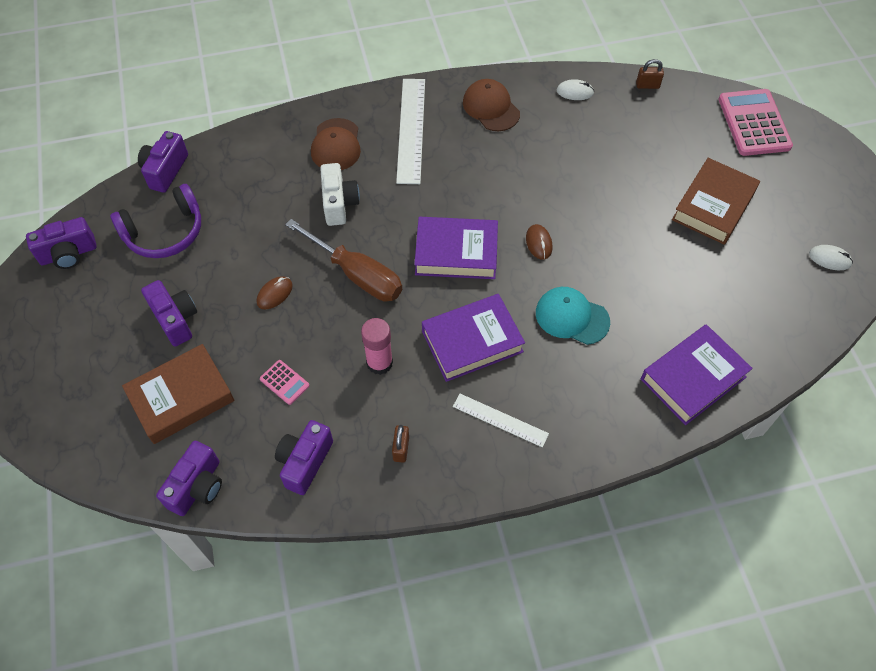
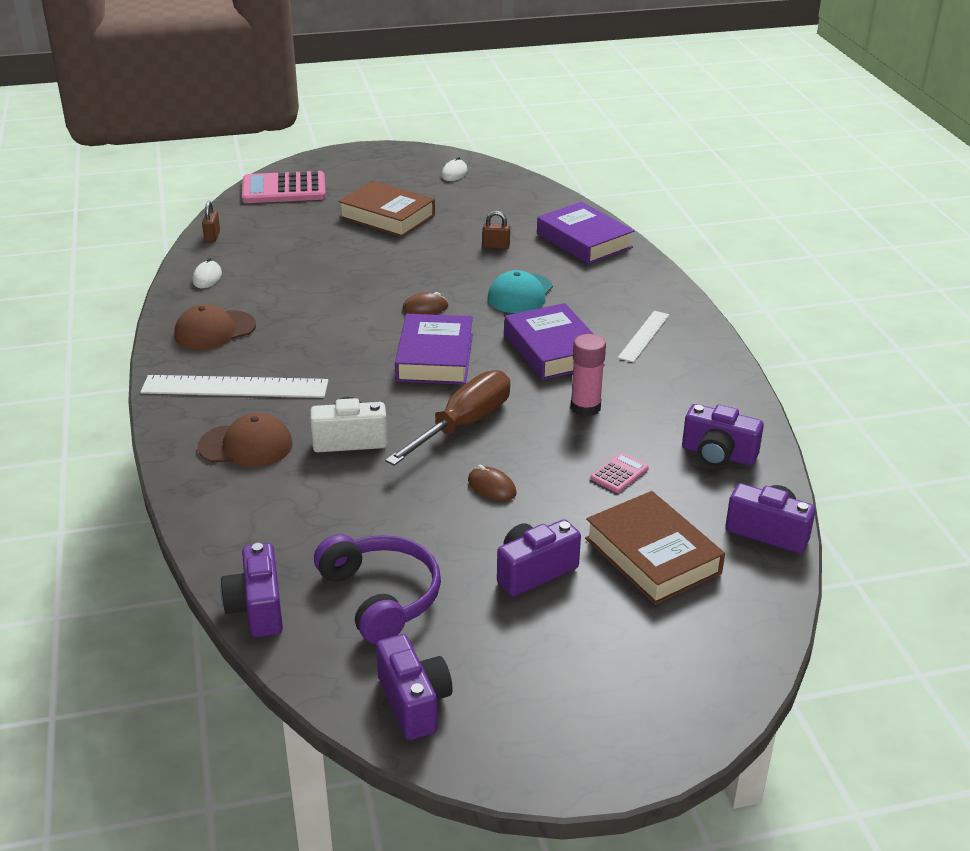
camera: 90 degrees left, 25 degrees down
purple camera [138,131,188,193] -> purple camera turned 60 degrees clockwise [220,543,283,637]
brown padlock [392,425,409,463] -> brown padlock moved to [483,211,510,249]

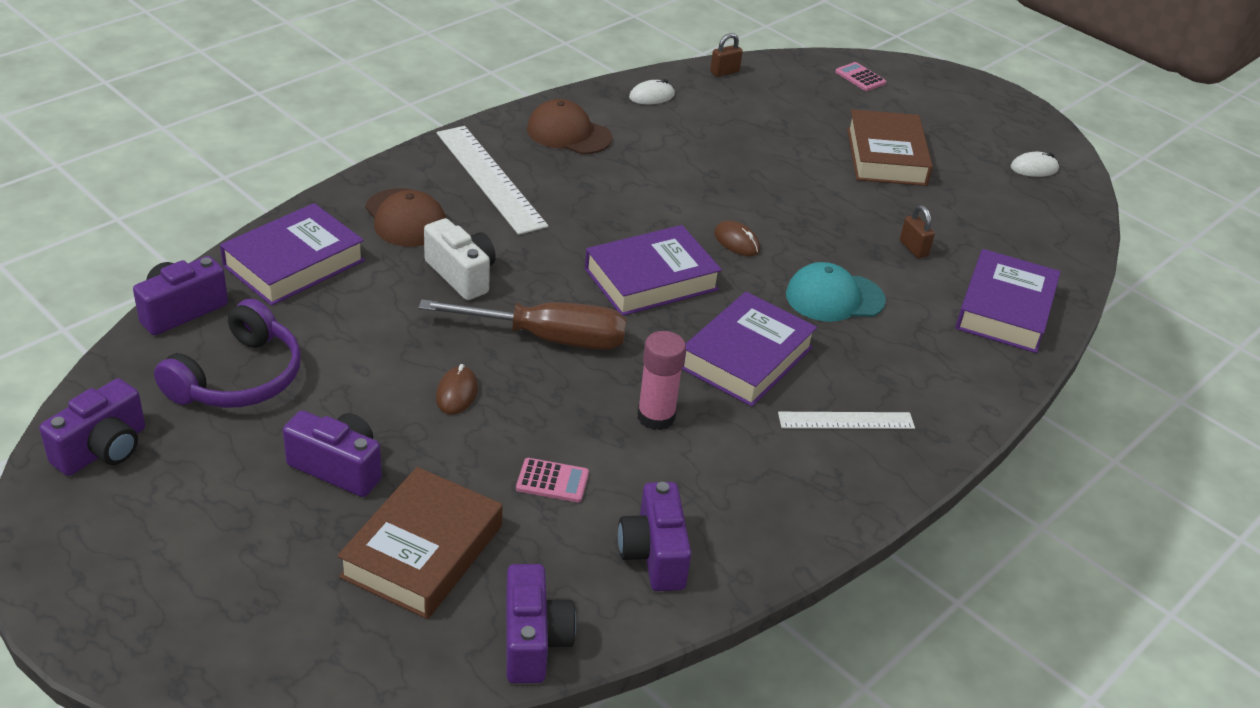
camera: 55 degrees right, 5 degrees up
pink calculator [242,171,326,203] -> pink calculator [835,62,886,91], size x0.46
none -> purple book [220,203,365,306]

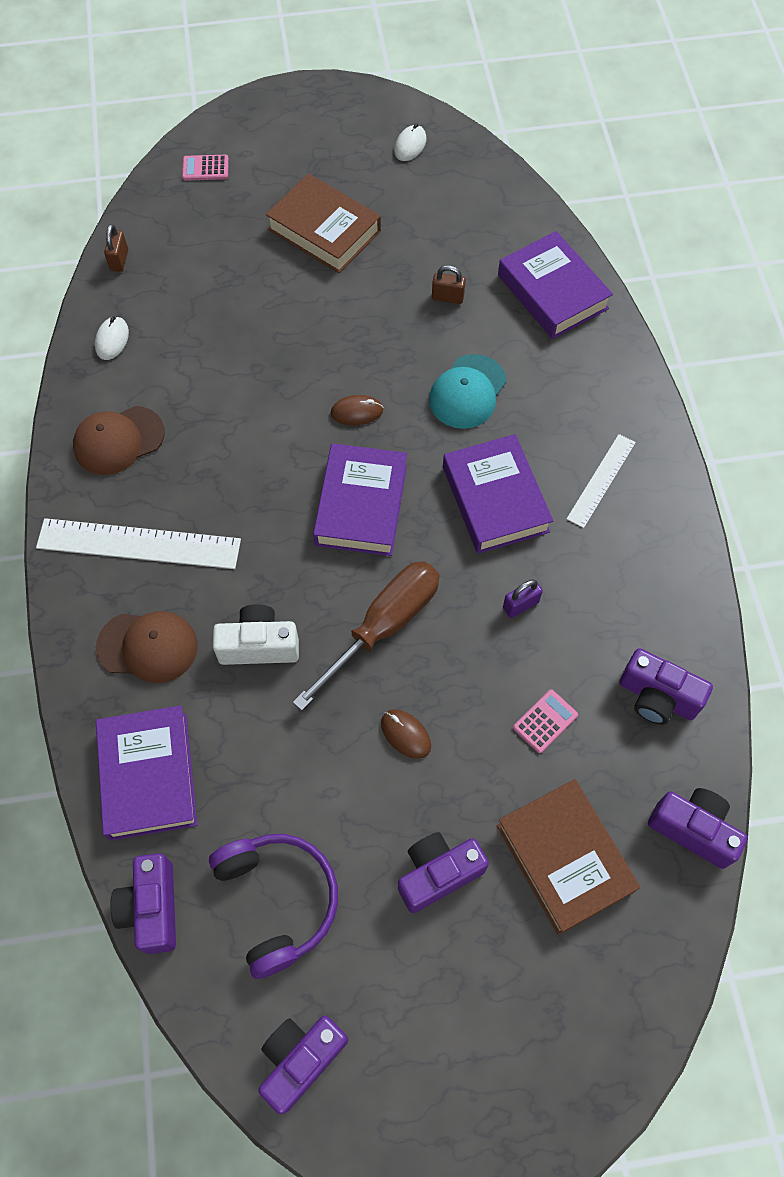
camera: 50 degrees left, 25 degrees up
purple camera [39,378,145,476] -> purple camera turned 120 degrees counterclockwise [258,1016,348,1114]
pink glue stick [637,331,686,430] -> purple padlock [503,579,543,618]

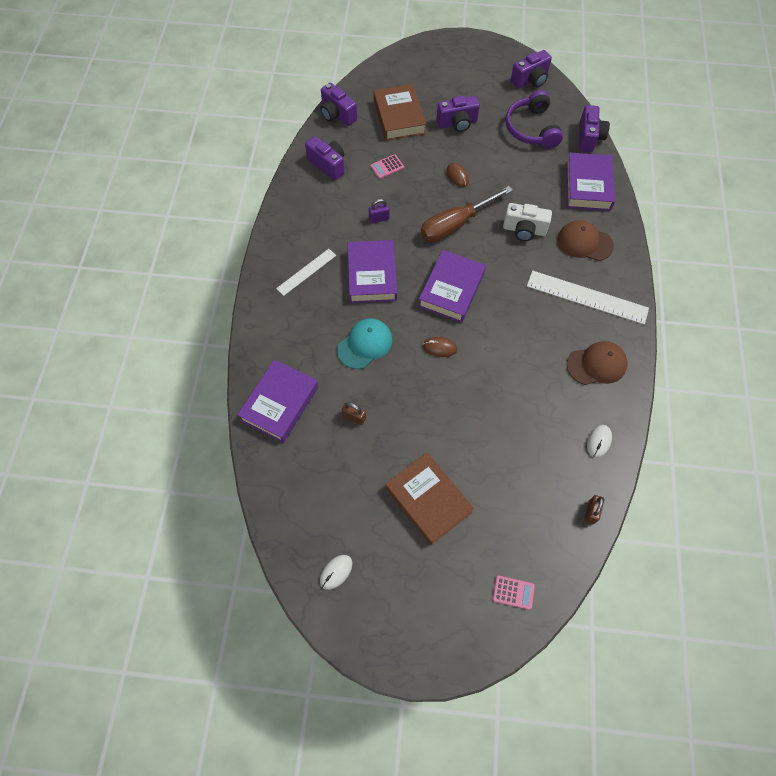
camera: 165 degrees left, 0 degrees up
purple book [498,231,613,339] -> purple book turned 45 degrees clockwise [237,360,318,443]

